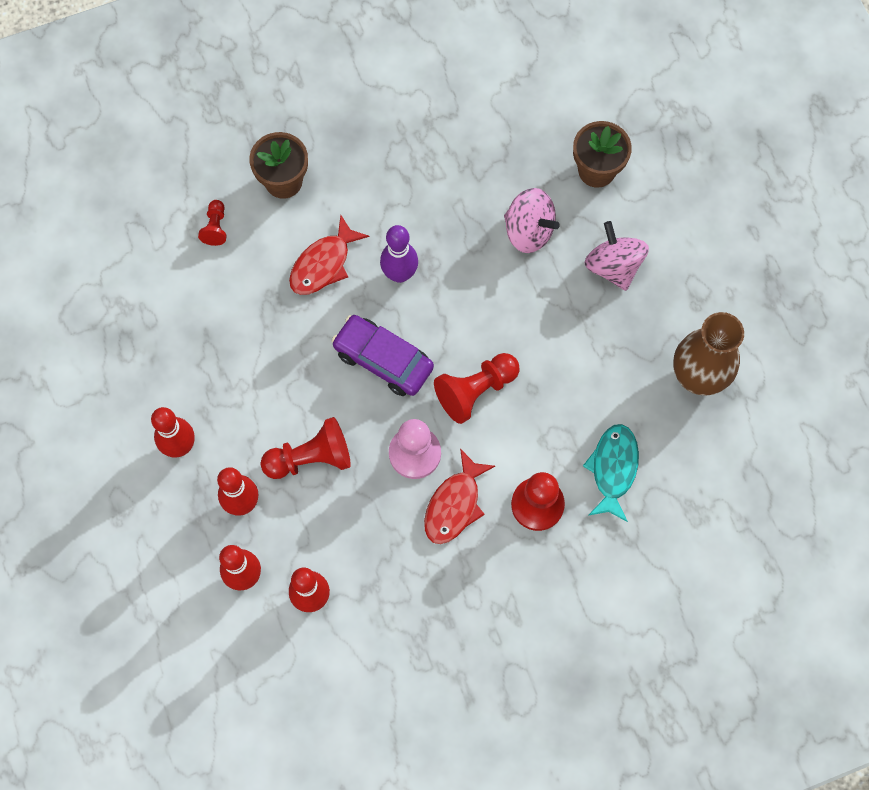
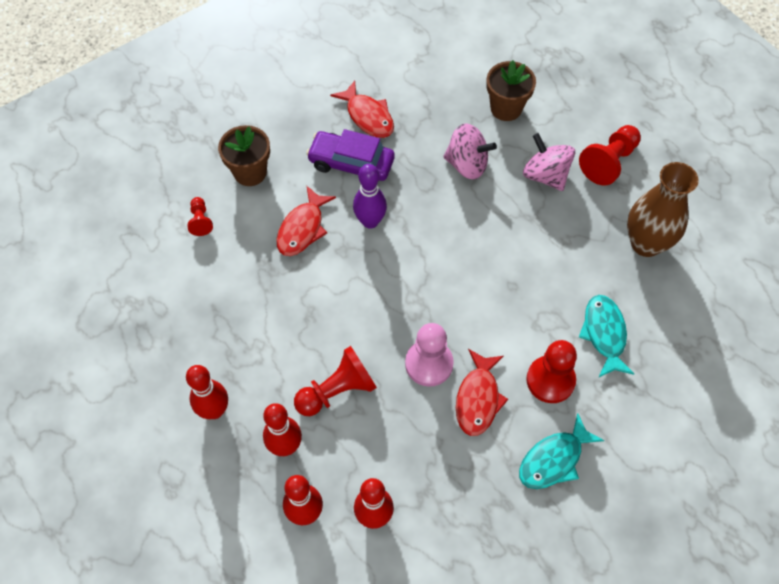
camera: 15 degrees left, 10 degrees down
purple car [331,315,434,396] -> purple car moved to [306,129,395,181]
red pawn [434,353,520,424] -> red pawn moved to [579,125,641,185]
none -> red fish [330,81,394,138]
none -> turquoise fish [519,413,604,489]

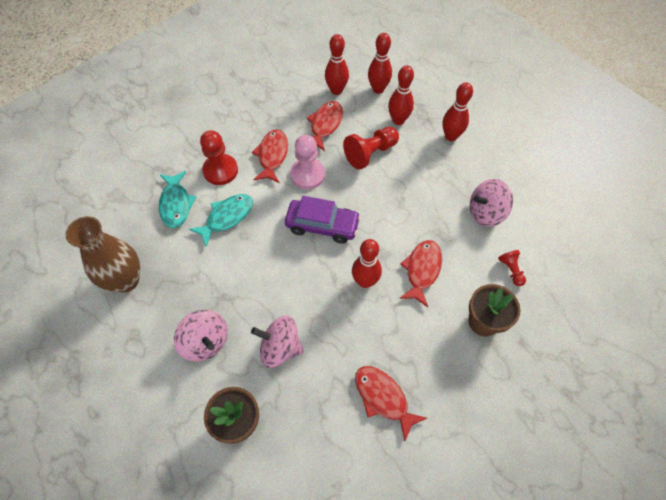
camera: 175 degrees right, 0 degrees up
purple car [306,129,395,181] -> purple car moved to [285,196,361,244]
purple bowling pin [353,164,387,229] -> red bowling pin [352,239,382,288]
turquoise fish [519,413,604,489] -> turquoise fish moved to [189,194,253,246]
red pawn [579,125,641,185] -> none
none -> red fish [306,101,343,151]
none -> pink spinning top [470,179,513,227]

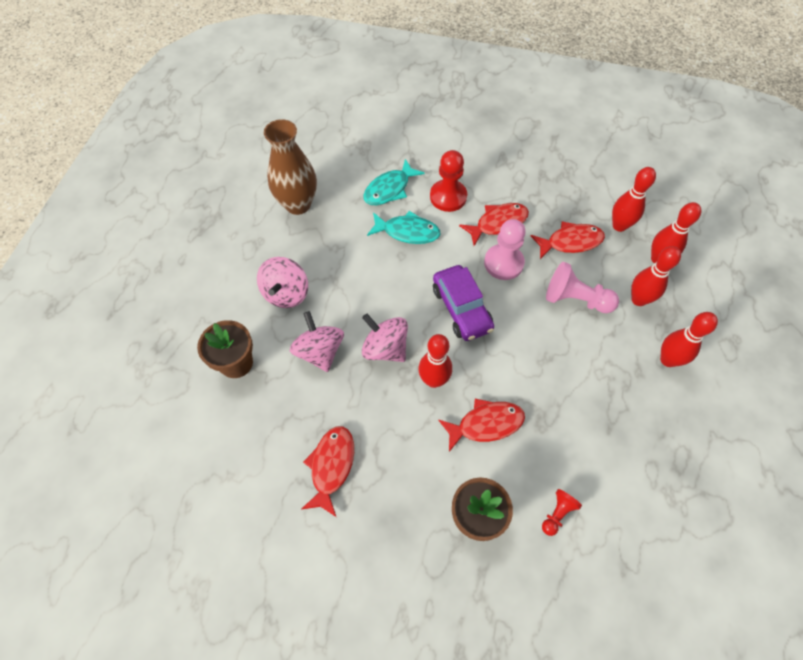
camera: 55 degrees right, 0 degrees up
red pawn [343,127,399,170] -> pink pawn [546,262,619,313]
pink spinning top [470,179,513,227] -> pink spinning top moved to [362,314,408,362]

